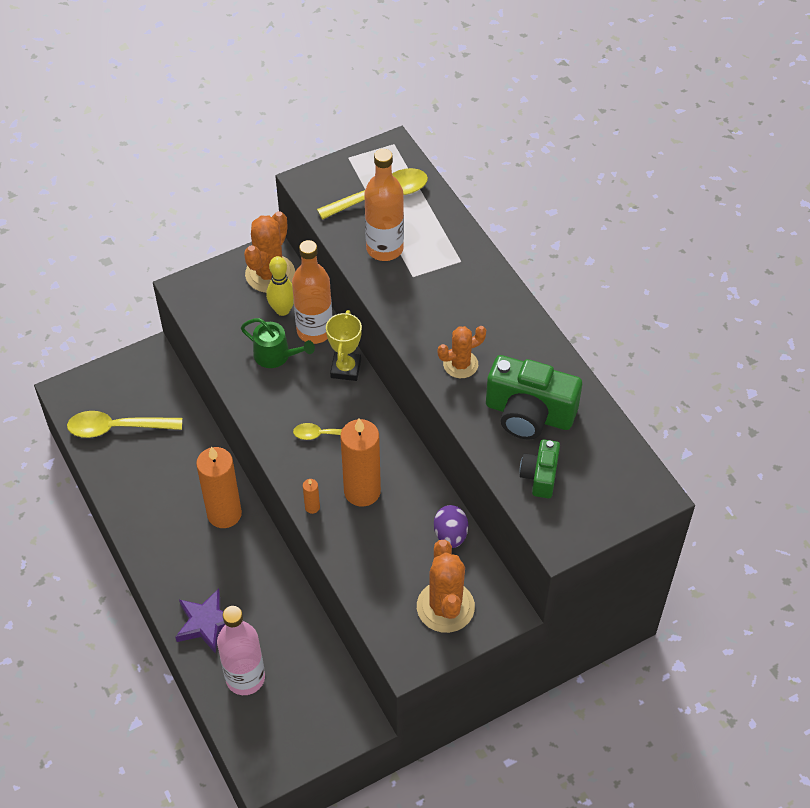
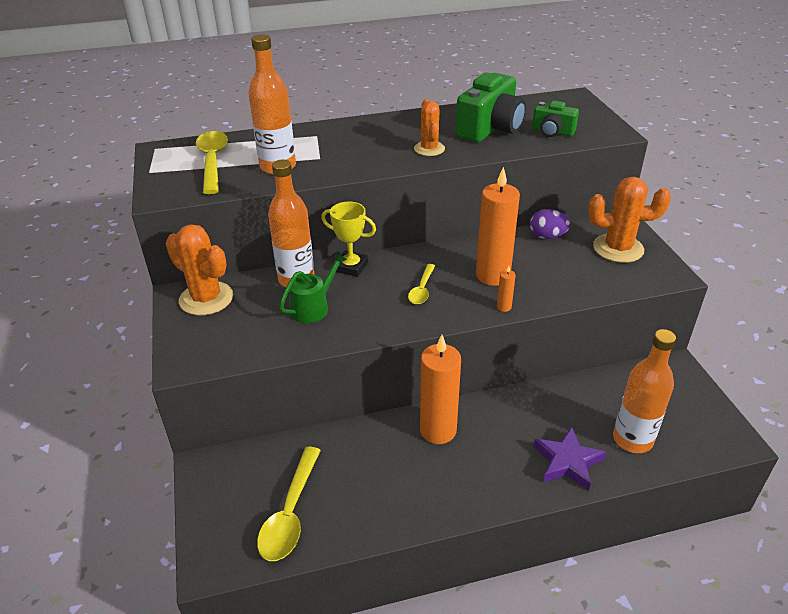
camera: 75 degrees left, 15 degrees down
pink bottle [217,606,265,695] -> orange bottle [613,329,676,453]
yellow bowling pin [266,256,294,316] -> none

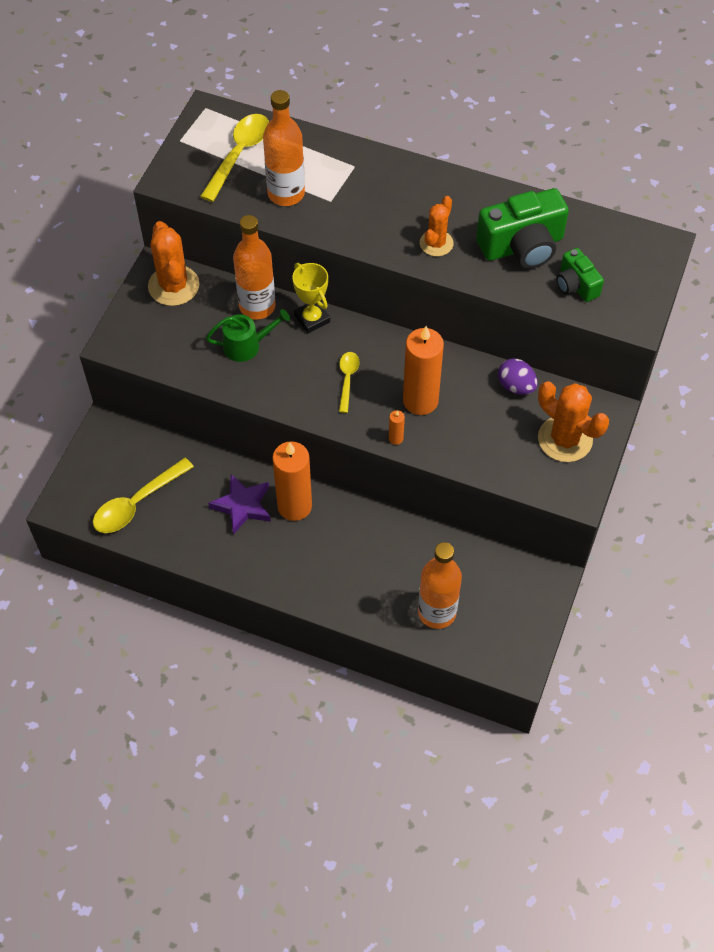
camera: 35 degrees right, 20 degrees up
yellow spoon [408,264,435,304] -> yellow spoon turned 135 degrees clockwise [339,352,359,413]
purple star [533,426,606,491] -> purple star moved to [208,474,271,535]

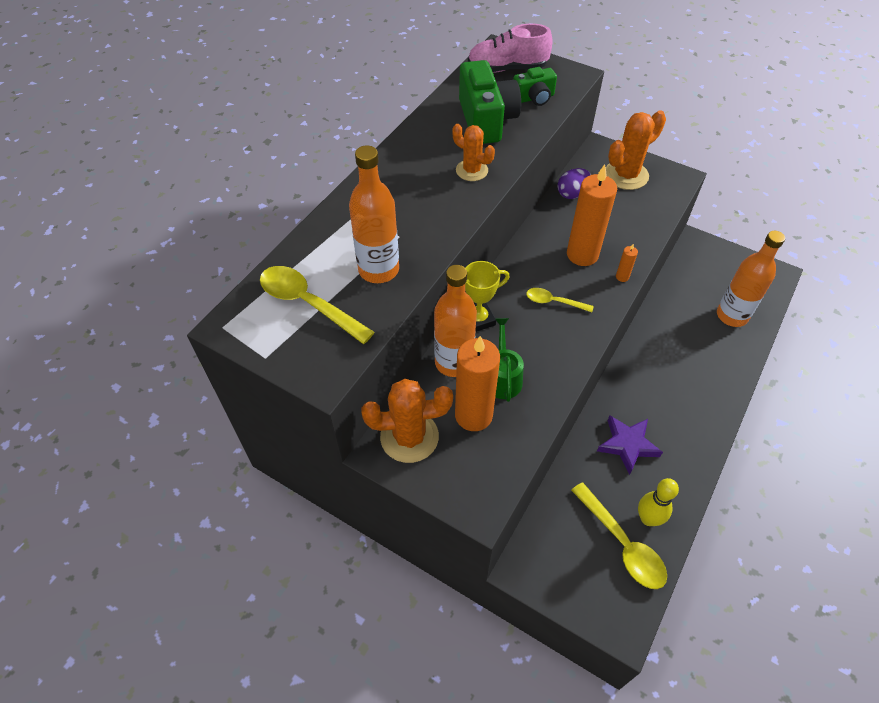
camera: 80 degrees left, 5 degrees down
orange candle [272,441,312,521] -> orange candle moved to [455,336,500,431]
none -> pink shoe [468,24,553,73]
none -> yellow bowling pin [638,478,679,526]

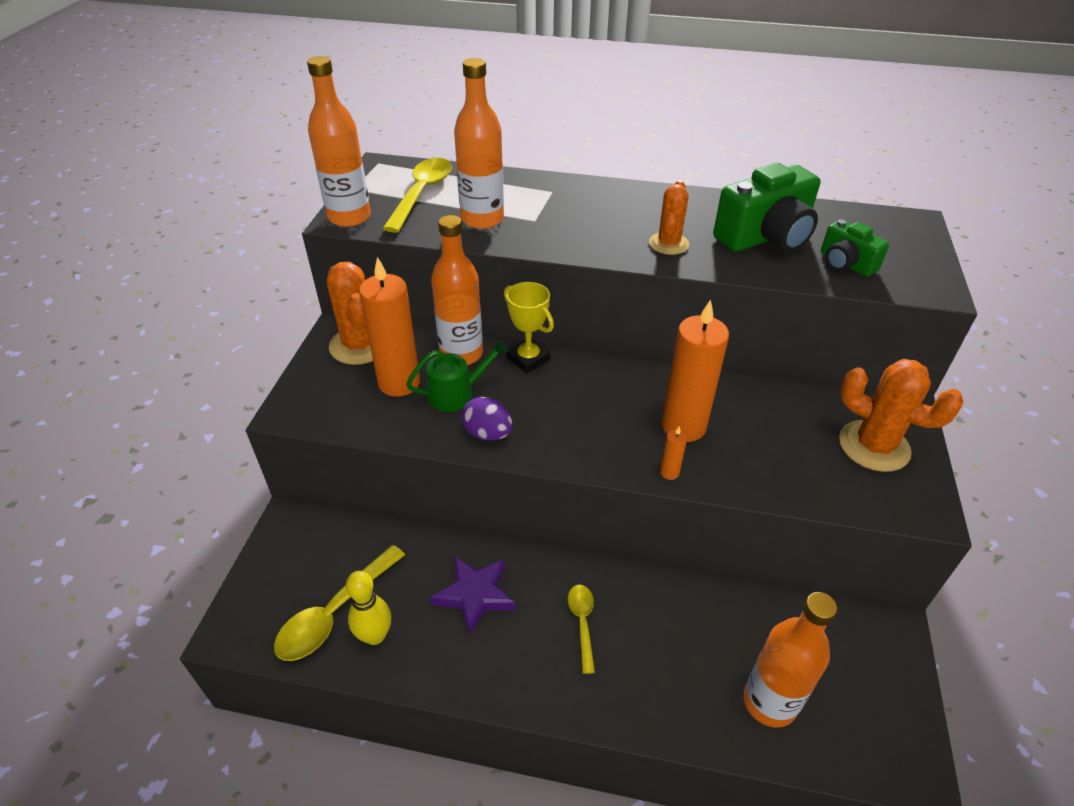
camera: 70 degrees right, 10 degrees down
pink shoe [468,24,553,73] -> none
yellow spoon [526,288,594,312] -> yellow spoon moved to [568,585,595,674]
purple egg [557,168,591,199] -> purple egg moved to [462,397,513,441]
none -> orange bottle [307,56,371,227]

